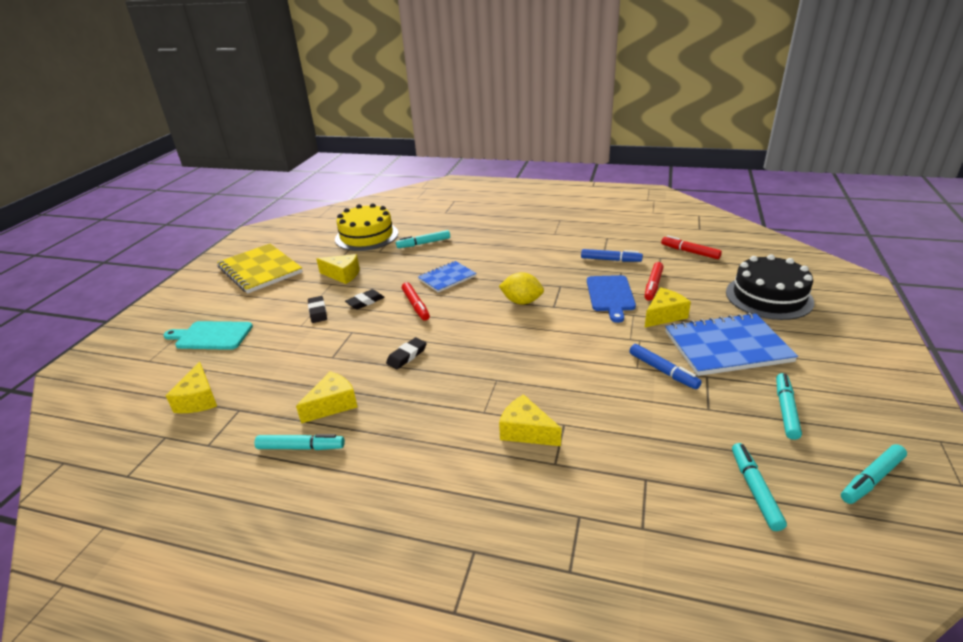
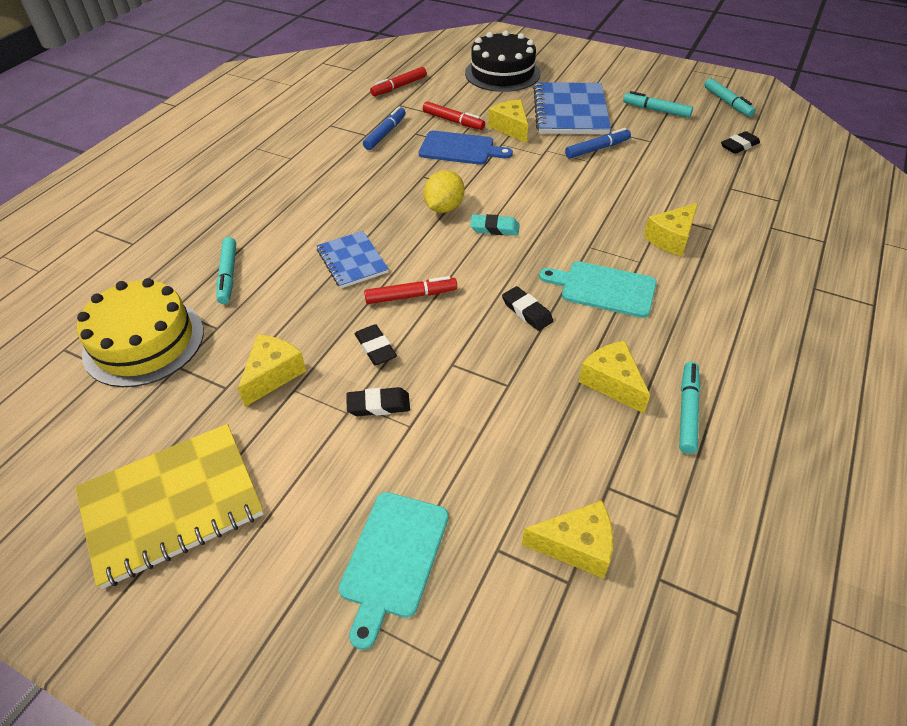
camera: 80 degrees left, 15 degrees up
turquoise marker [732,443,787,531] -> black eraser [721,131,760,154]
none -> turquoise eraser [470,214,520,236]
none -> turquoise cutting board [539,261,657,318]

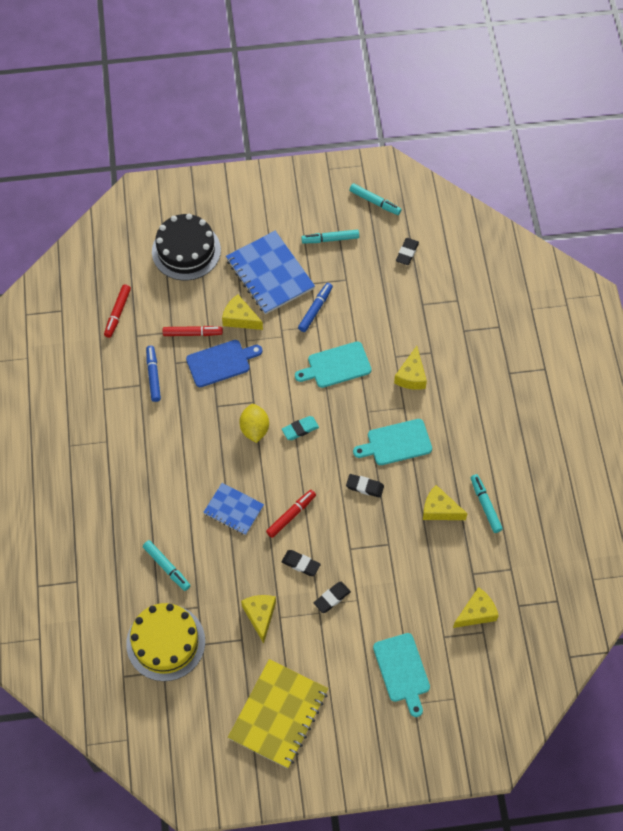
camera: 35 degrees left, 15 degrees up
none -> turquoise cutting board [295,341,372,388]

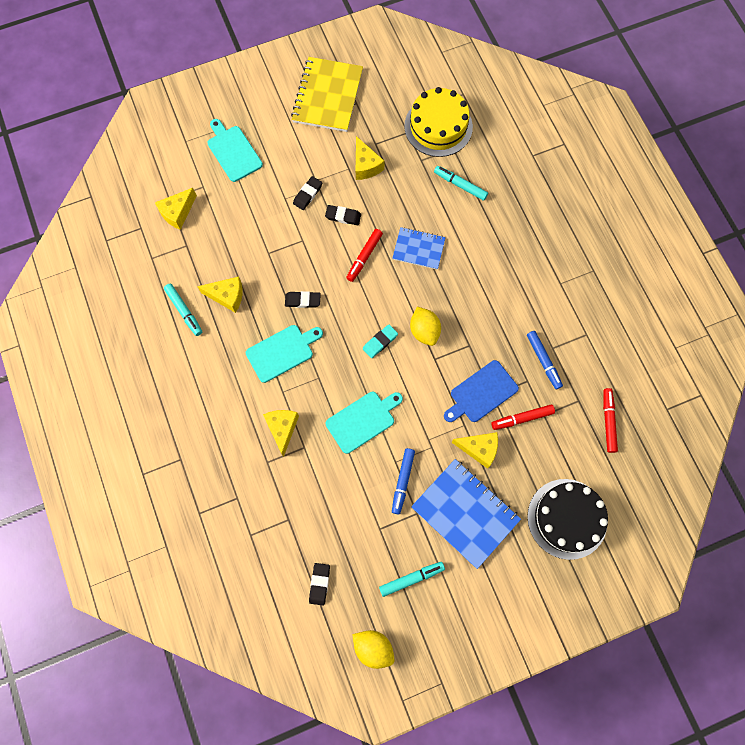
camera: 165 degrees right, 10 degrees up
turquoise marker [349,183,401,215] -> yellow lemon [352,630,395,669]

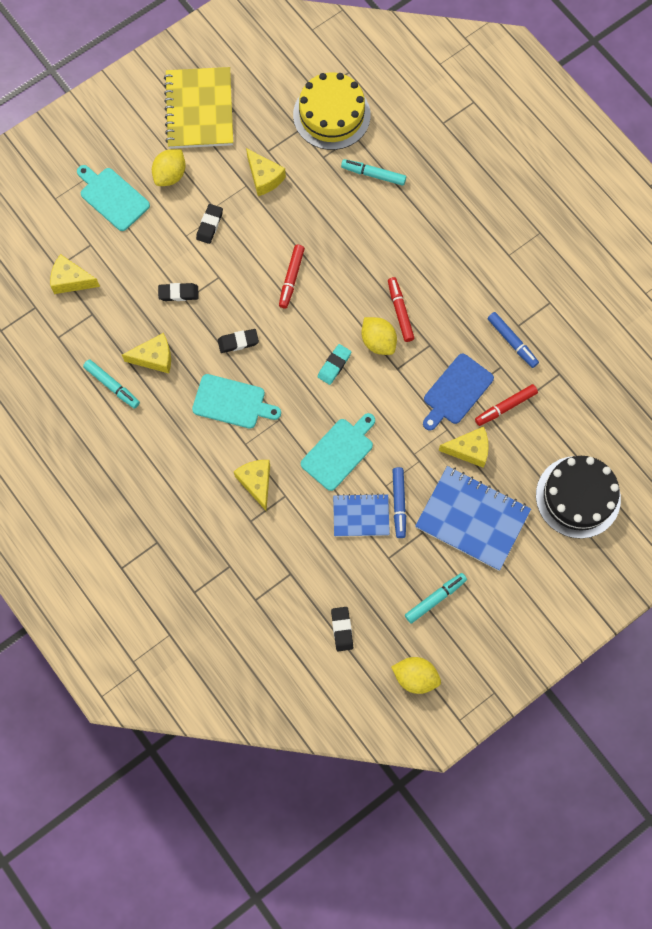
camera: 15 degrees left, 0 degrees up
yellow cheese [155,188,197,230] -> yellow cheese turned 75 degrees clockwise [50,254,100,294]
turquoise cutting board [246,325,323,383] -> turquoise cutting board turned 60 degrees clockwise [192,374,281,429]
black eraser [325,205,361,225] -> black eraser moved to [158,283,199,301]
blue notebook [392,227,446,270] -> blue notebook moved to [333,493,390,536]
red marker [603,388,618,453] -> red marker moved to [388,277,414,342]
none -> yellow lemon [152,149,186,186]

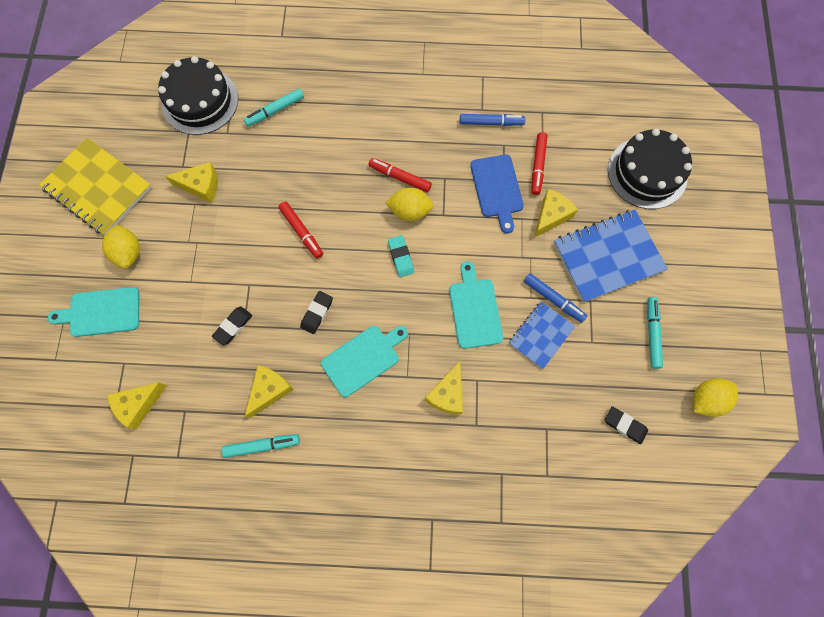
camera: 50 degrees left, 0 degrees up
black eraser [196,204,223,244] -> none
yellow cheese [234,460,270,511] -> yellow cheese turned 90 degrees counterclockwise [425,361,463,414]
yellow cake [293,72,371,150] -> black cake [158,56,238,135]

